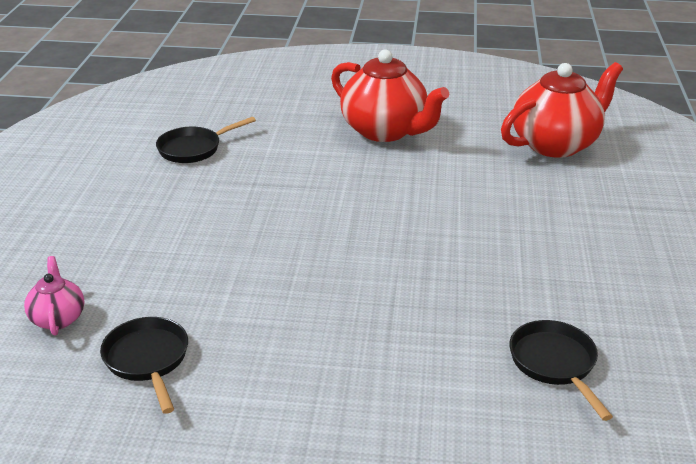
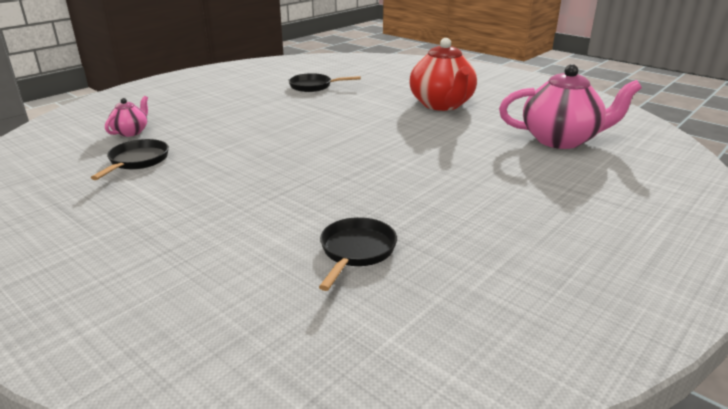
camera: 35 degrees right, 5 degrees down
red teapot [501,62,623,158] -> pink teapot [499,64,642,149]

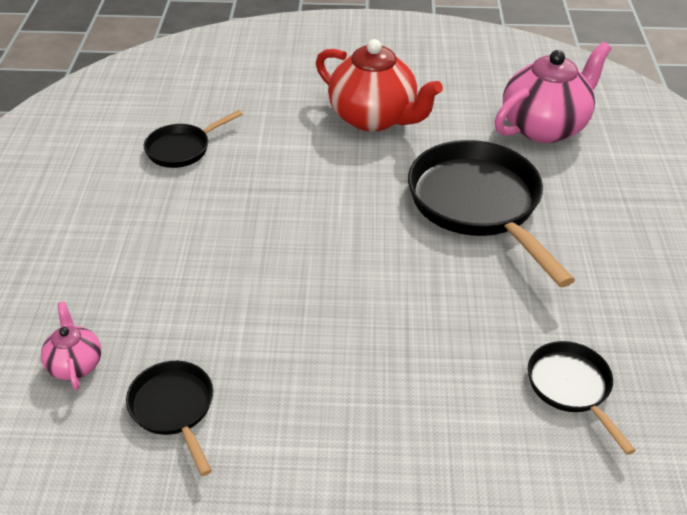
camera: 40 degrees left, 15 degrees up
none -> black pan [408,140,575,287]

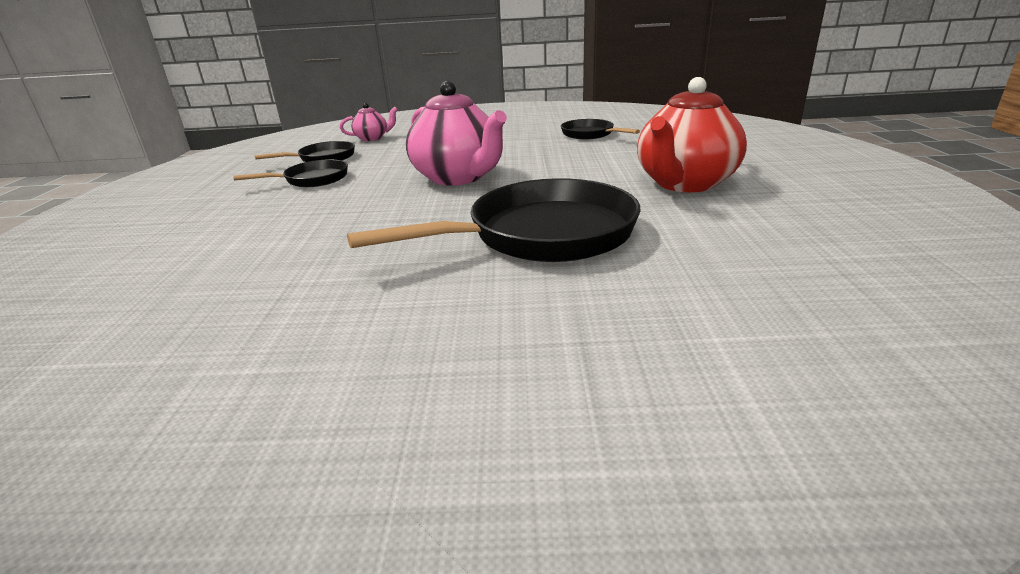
camera: 90 degrees right, 15 degrees down
pink teapot [494,42,611,143] -> pink teapot moved to [406,81,507,186]
black pan [528,341,636,455] -> black pan moved to [233,159,348,187]

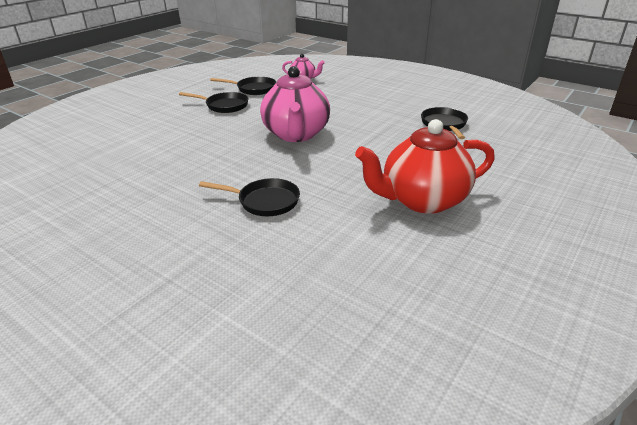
camera: 35 degrees right, 5 degrees up
black pan [347,178,641,262] -> black pan [199,178,300,216], size x0.51

